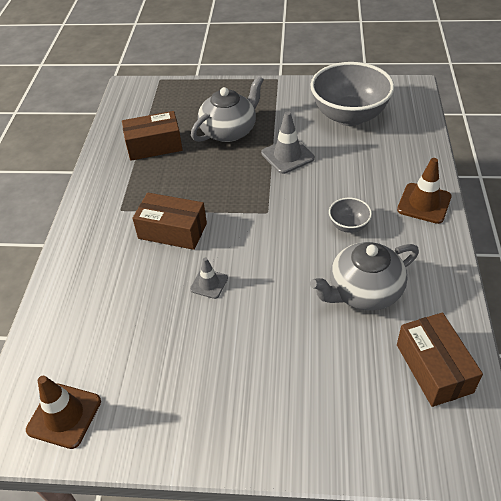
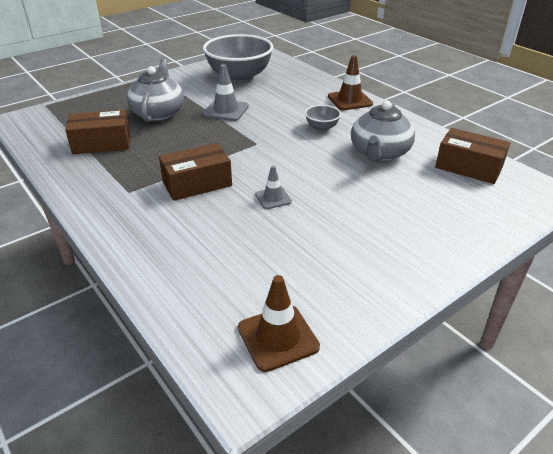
camera: 45 degrees left, 10 degrees down
brown box [122,111,183,161] -> brown box turned 45 degrees clockwise [65,110,130,154]

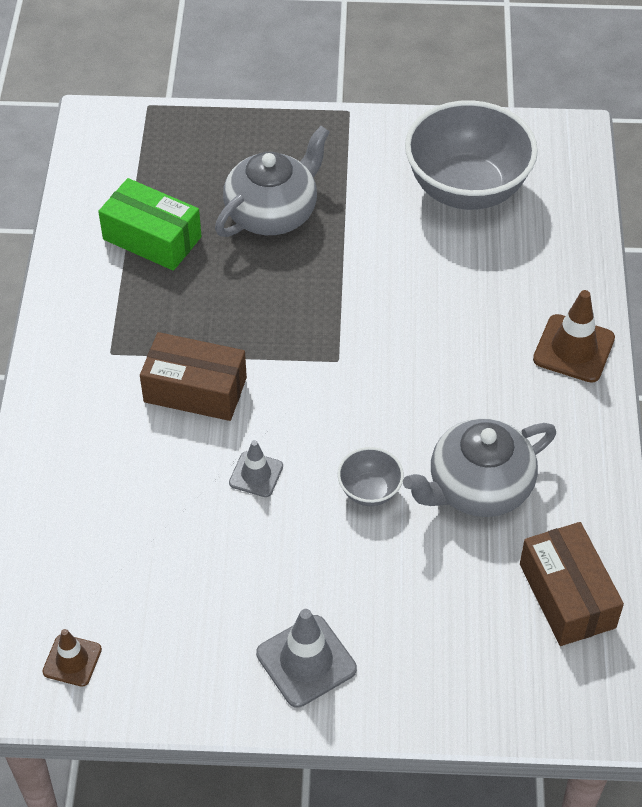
camera: 40 degrees right, 15 degrees up
brown box [65,110,130,154] -> green box [98,178,202,271]
grey traffic cone [203,64,249,121] -> grey traffic cone moved to [256,609,357,708]
brown traffic cone [238,275,320,372] -> brown traffic cone [42,629,102,687], size x0.62
grey bowl [305,105,341,132] -> grey bowl moved to [337,447,404,506]

